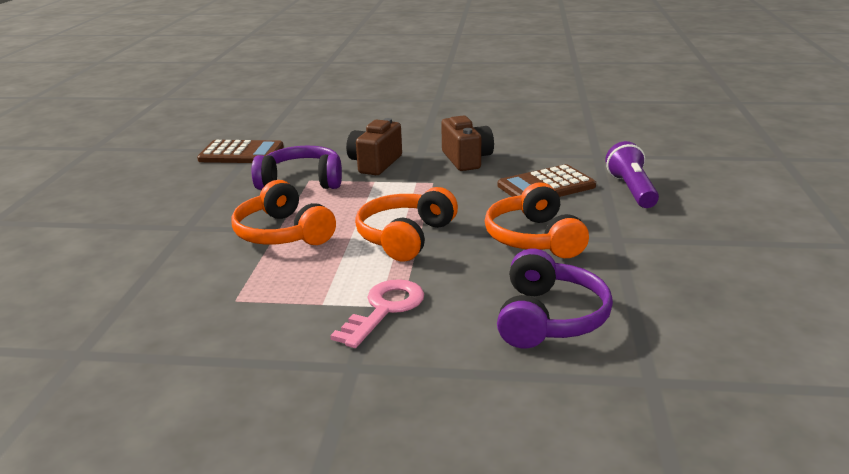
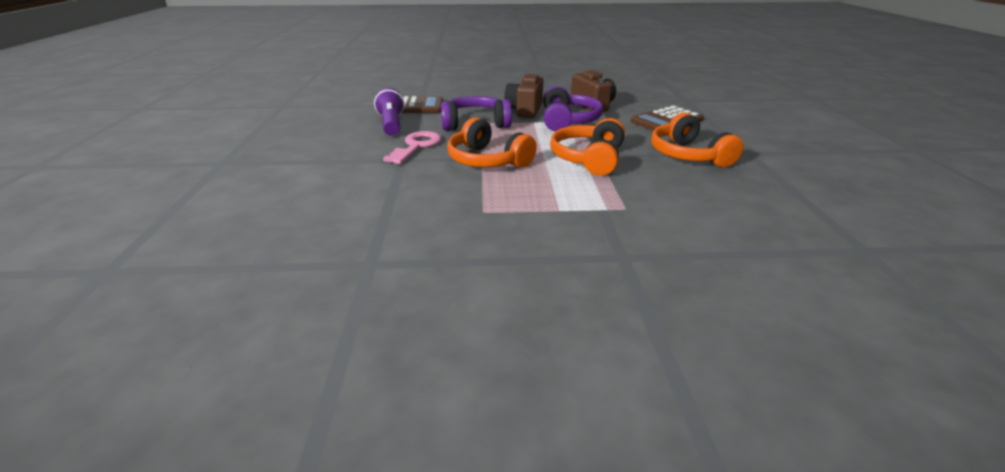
camera: 10 degrees left, 5 degrees up
pink key [330,279,424,348] -> pink key moved to [383,131,442,164]
purple headphones [497,248,613,348] -> purple headphones moved to [543,86,603,131]
purple flashlight [605,141,659,208] -> purple flashlight moved to [374,88,404,136]

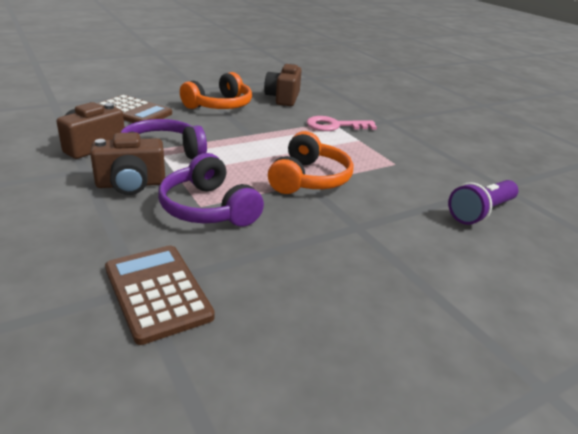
camera: 120 degrees left, 0 degrees up
purple flashlight [374,88,404,136] -> purple flashlight moved to [448,180,518,225]
pink key [383,131,442,164] -> pink key moved to [307,116,377,131]
orange headphones [550,118,625,176] -> none
none -> brown camera [264,63,302,106]

